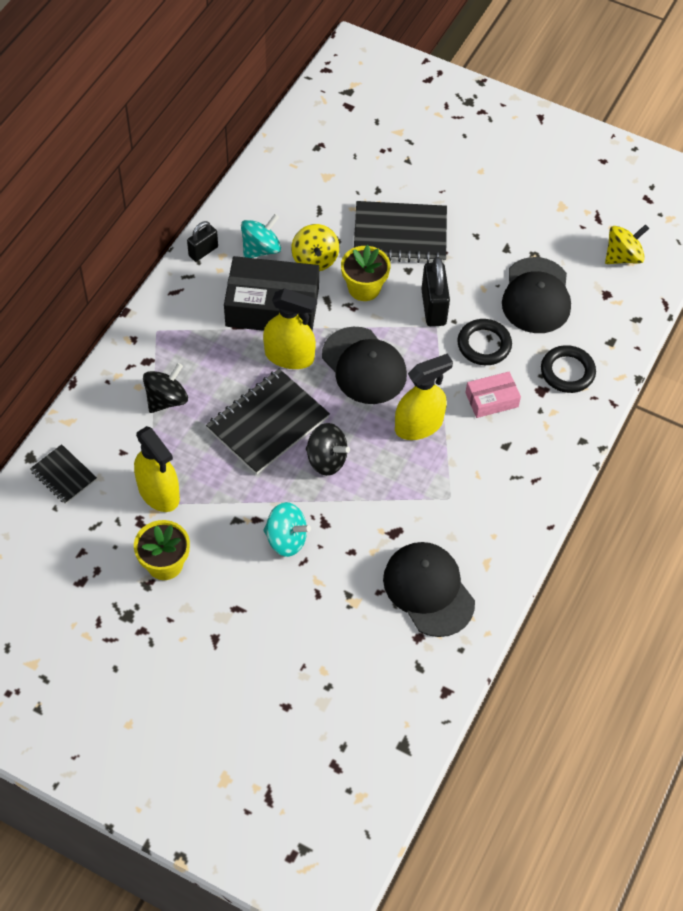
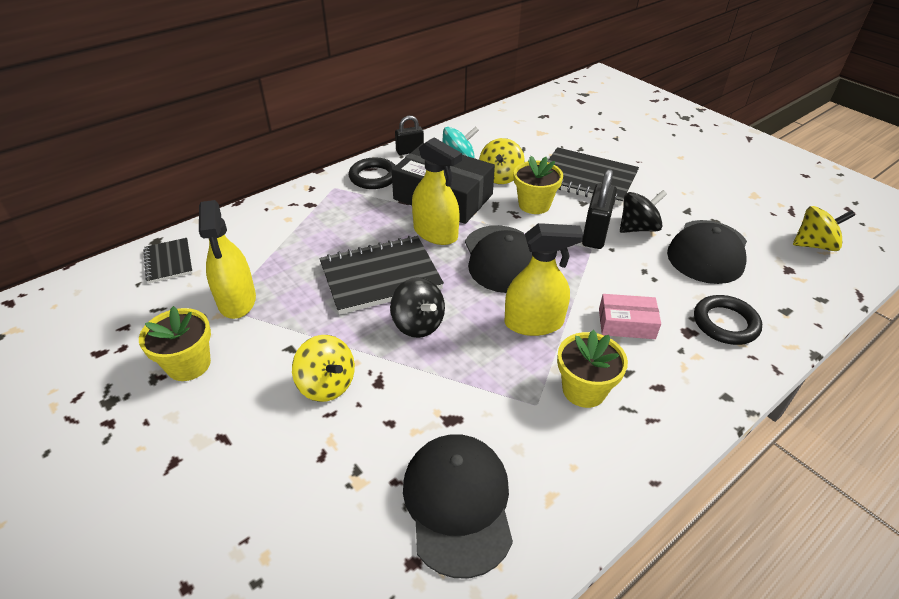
camera: 25 degrees right, 15 degrees down
black spinning top [143,363,188,413] -> black spinning top moved to [620,190,667,233]
turquoise spinning top [264,502,311,557] -> yellow spinning top [292,335,355,402]
black ring [457,319,512,365] -> black ring moved to [349,157,396,189]
none -> yellow flower pot [557,330,628,408]

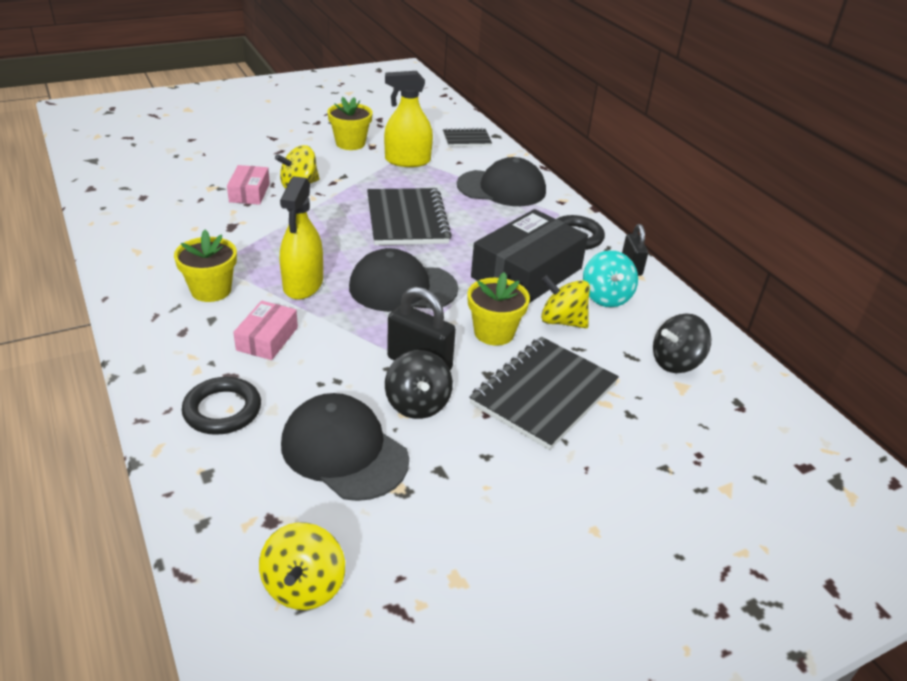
camera: 100 degrees right, 5 degrees down
black spinning top [390,277,445,338] -> black spinning top moved to [653,314,711,373]
black cap [403,434,513,578] -> black cap moved to [457,157,546,206]
yellow spray bottle [412,137,462,245] -> none
none -> pink box [227,165,270,205]

